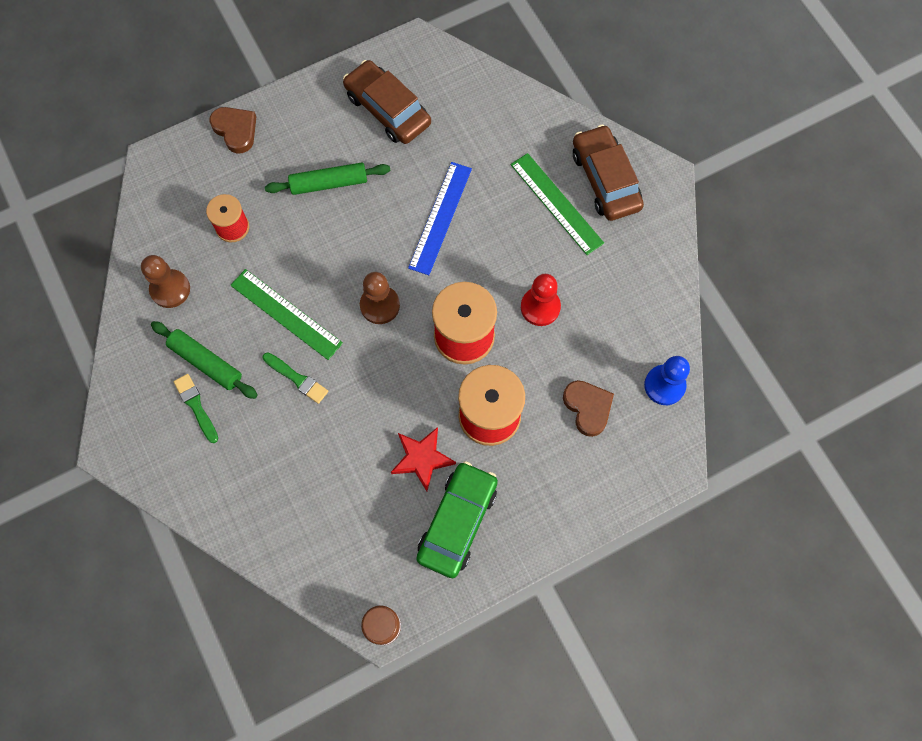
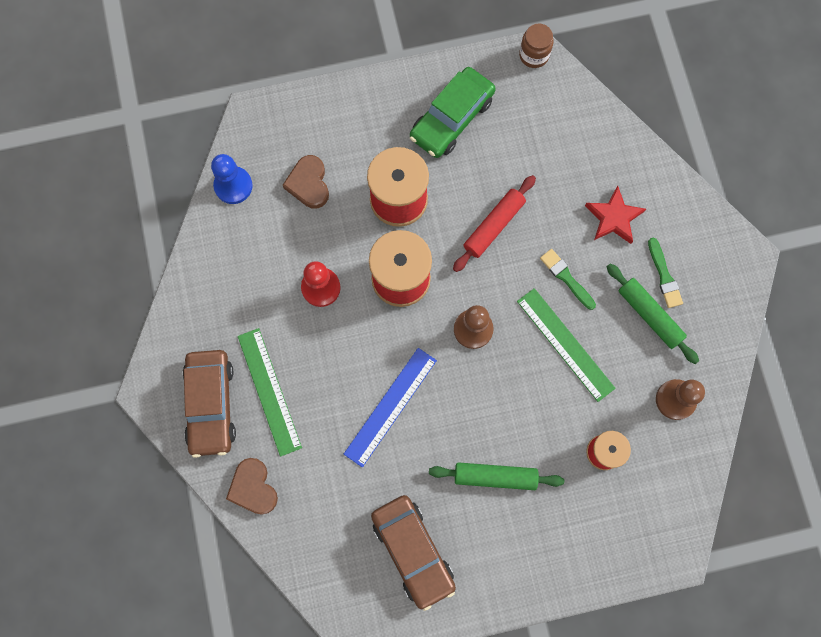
camera: 165 degrees left, 5 degrees up
brown heart [210,107,256,154] -> brown heart moved to [226,458,278,515]
red star [391,427,456,491] -> red star moved to [585,186,646,244]
none -> red rolling pin [453,175,536,272]

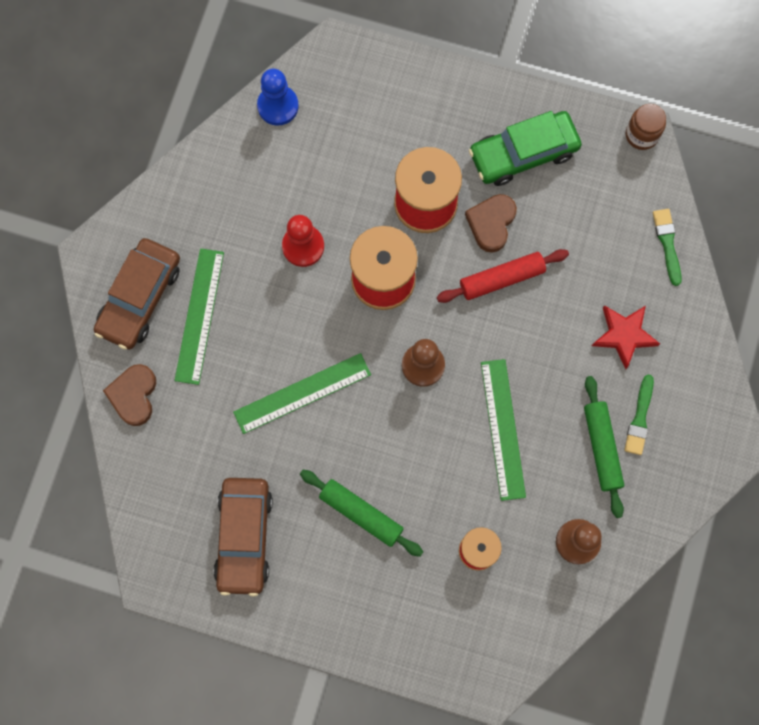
camera: 30 degrees right, 0 degrees up
brown heart [283,155,329,209] -> brown heart moved to [465,194,517,253]
blue ruler [344,348,437,467] -> green ruler [233,353,371,434]
green brush [540,249,596,310] -> green brush moved to [653,209,682,286]

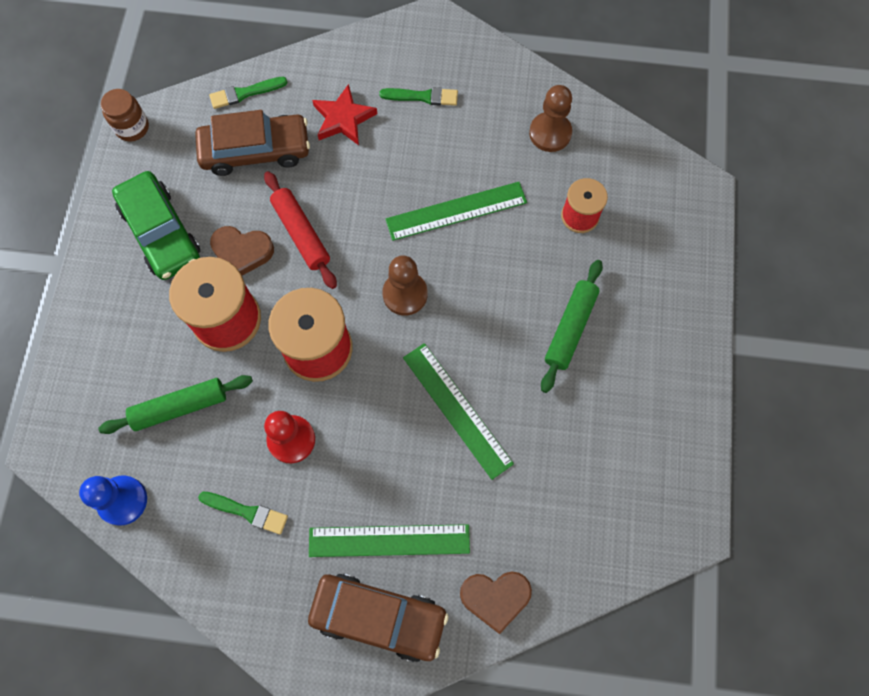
camera: 100 degrees left, 5 degrees down
brown car [213,478,273,596] -> brown car moved to [195,110,310,176]
green rolling pin [584,376,624,518] -> green rolling pin moved to [98,375,253,434]
none -> green brush [198,492,288,535]

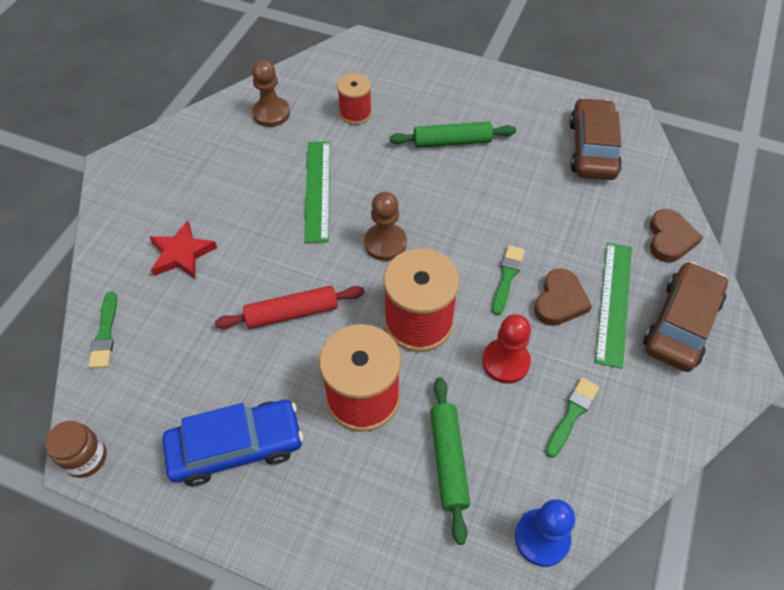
camera: 75 degrees left, 15 degrees down
green car [112,171,200,280] -> blue car [163,400,303,486]
brown car [195,110,310,176] -> brown car moved to [569,98,622,180]
brown heart [210,226,274,276] -> brown heart moved to [534,268,592,326]
green brush [379,87,458,106] -> green brush moved to [492,245,525,315]
green ruler [403,343,514,480] -> none
green rolling pin [541,260,603,393] -> green rolling pin turned 45 degrees counterclockwise [389,122,516,148]

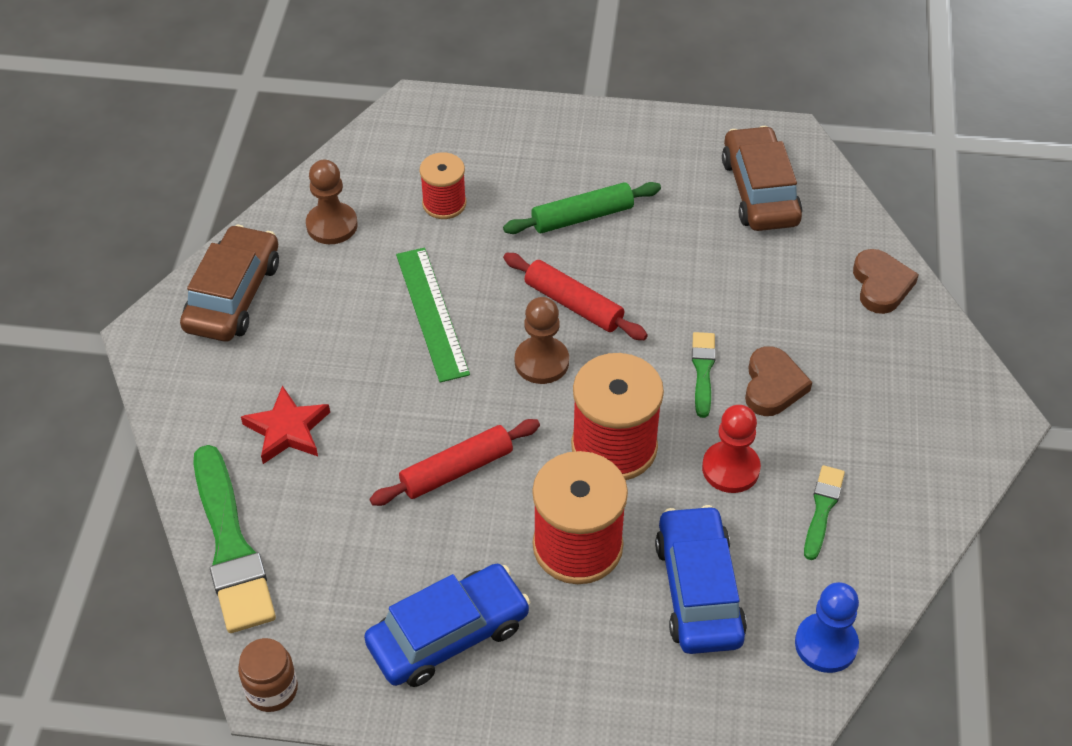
camera: 15 degrees left, 5 degrees down
green brush [89,291,117,368] -> green brush [193,445,276,633], size x1.97
green rolling pin [430,377,470,545] -> blue car [655,505,747,654]
green ruler [595,243,632,369] -> none
brown car [643,262,728,372] -> brown car moved to [180,225,279,341]
none -> red rolling pin [503,253,648,340]

